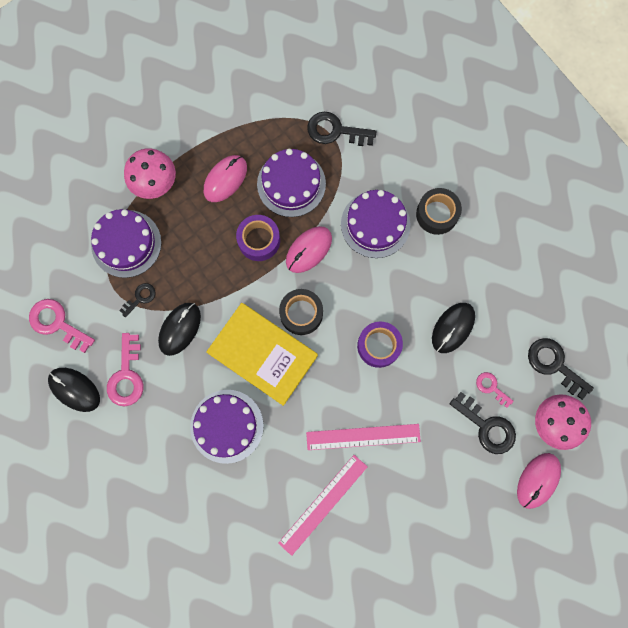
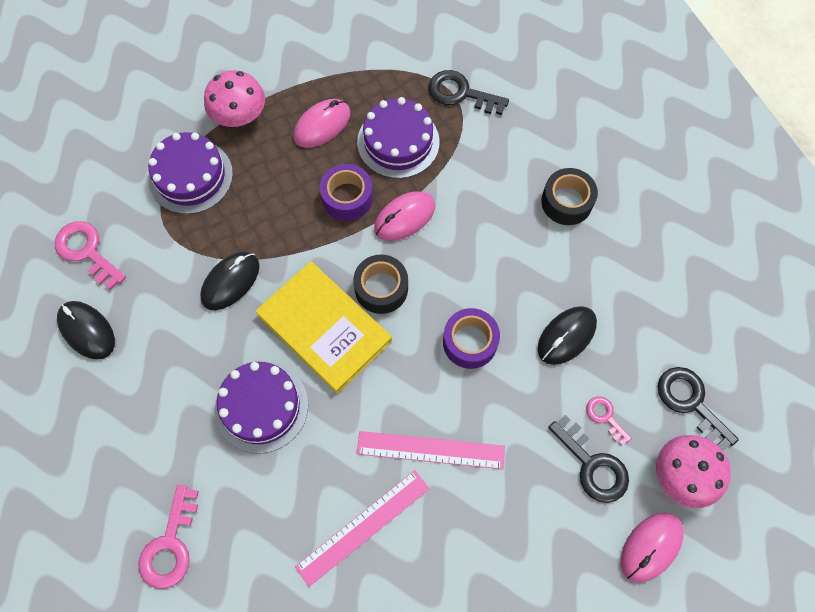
camera: 10 degrees right, 10 degrees down
pink key [107,333,143,406] -> pink key moved to [138,485,199,589]
black key [119,283,156,317] -> none
purple cake [341,190,410,258] -> none

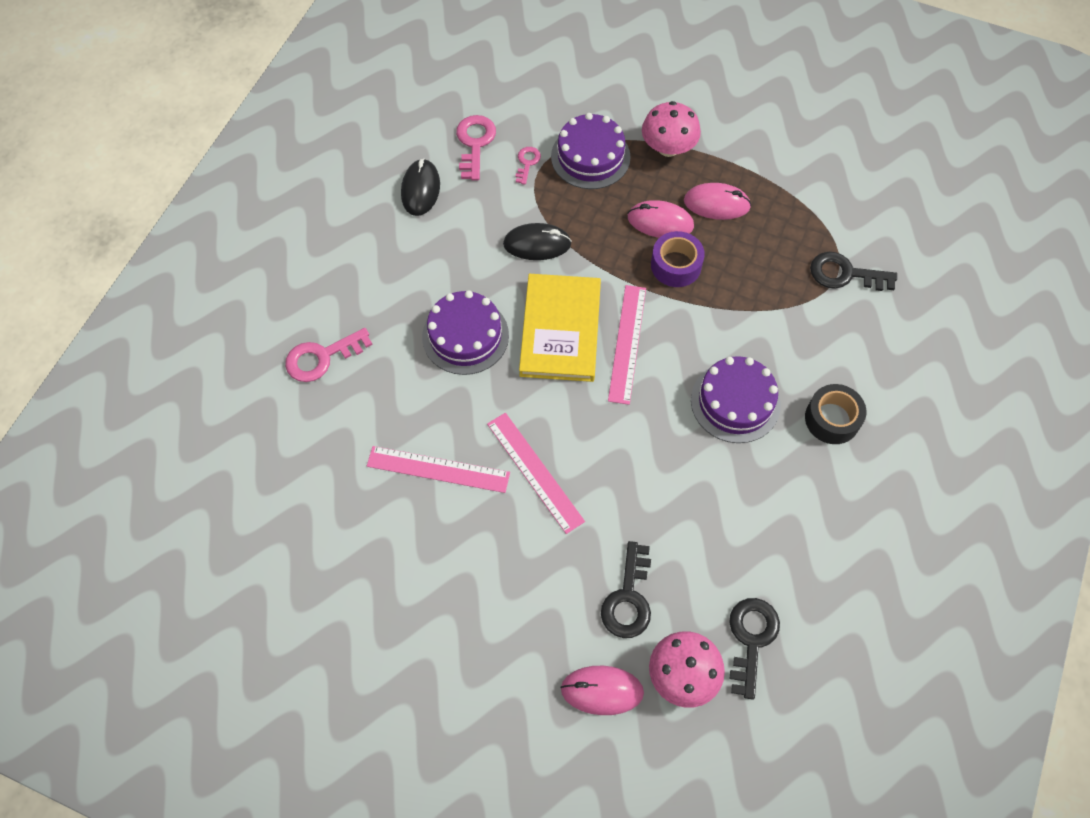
camera: 50 degrees right, 5 degrees down
black tape [353,254,408,314] -> pink ruler [608,285,646,405]
purple cake [357,97,440,178] -> purple cake moved to [691,356,781,443]
pink mouse [374,191,435,241] -> pink mouse moved to [628,200,694,238]
black key [428,70,509,115] -> black key turned 60 degrees counterclockwise [810,252,897,291]
purple tape [443,308,500,369] -> none
black mouse [537,306,597,365] -> none
pink key [586,396,632,445] -> pink key moved to [516,147,541,185]

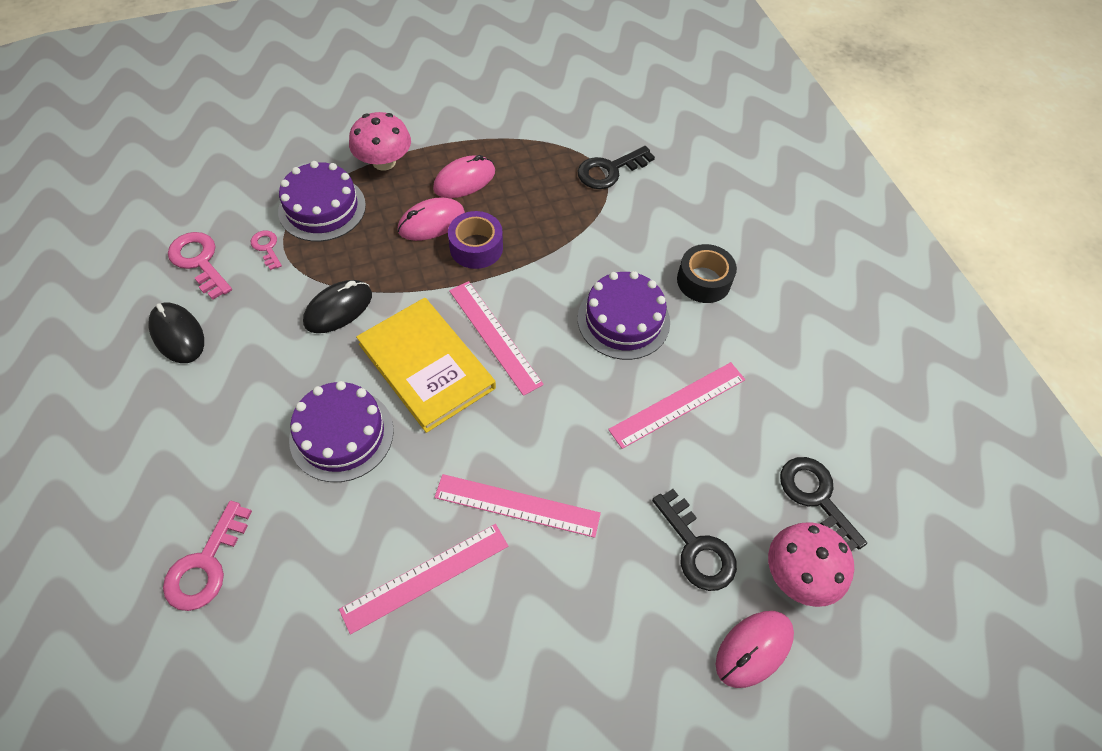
camera: 45 degrees left, 5 degrees down
none -> pink ruler [608,362,745,449]

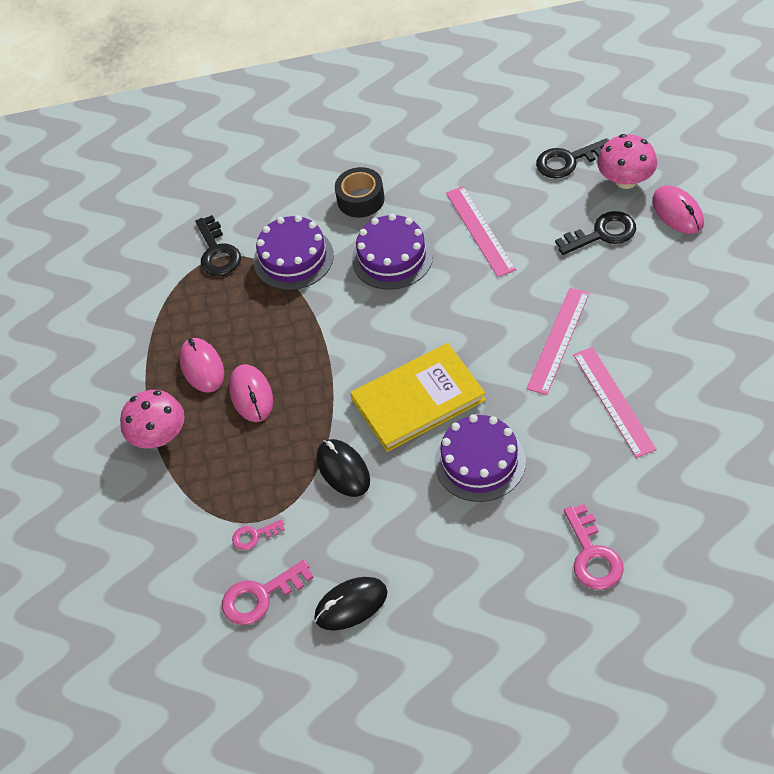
camera: 70 degrees left, 5 degrees down
pink key [163,501,252,611] -> pink key turned 45 degrees clockwise [564,504,624,590]
purple cake [278,161,366,242] -> purple cake moved to [254,215,334,290]
purple tape [448,211,503,269] -> none
pink ruler [449,281,544,396] -> none

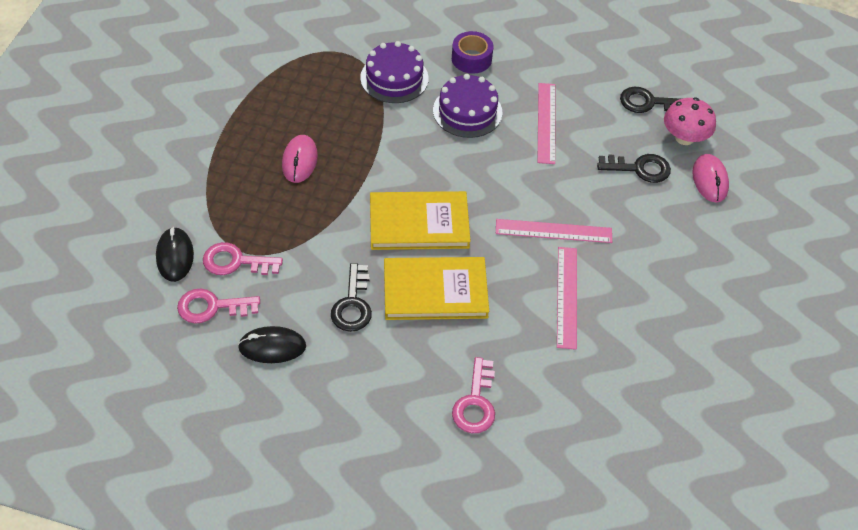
camera: 15 degrees right, 0 degrees up
pink mushroom [120,390,185,448] -> none
pink mouse [179,338,224,393] -> none
black key [195,215,241,276] -> black key moved to [331,263,372,332]
pink key [232,519,285,550] -> pink key [203,242,283,275], size x1.74
black mouse [317,439,370,497] -> black mouse moved to [156,227,194,282]
black tape [335,167,385,218] -> purple tape [452,31,493,74]
purple cake [435,414,526,502] -> yellow book [384,257,489,320]
pink ruler [526,288,590,395] -> pink ruler turned 45 degrees clockwise [496,219,612,243]

